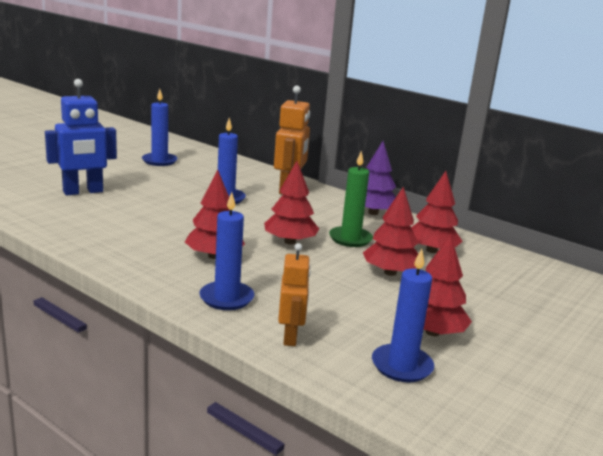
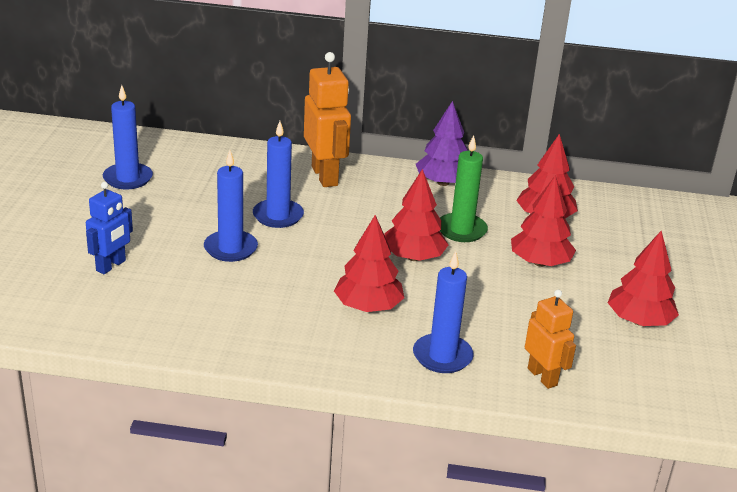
camera: 30 degrees left, 10 degrees up
blue robot [45,79,117,195] -> blue robot [86,182,133,274], size x0.62
blue candle [372,249,434,382] -> blue candle moved to [204,150,258,262]

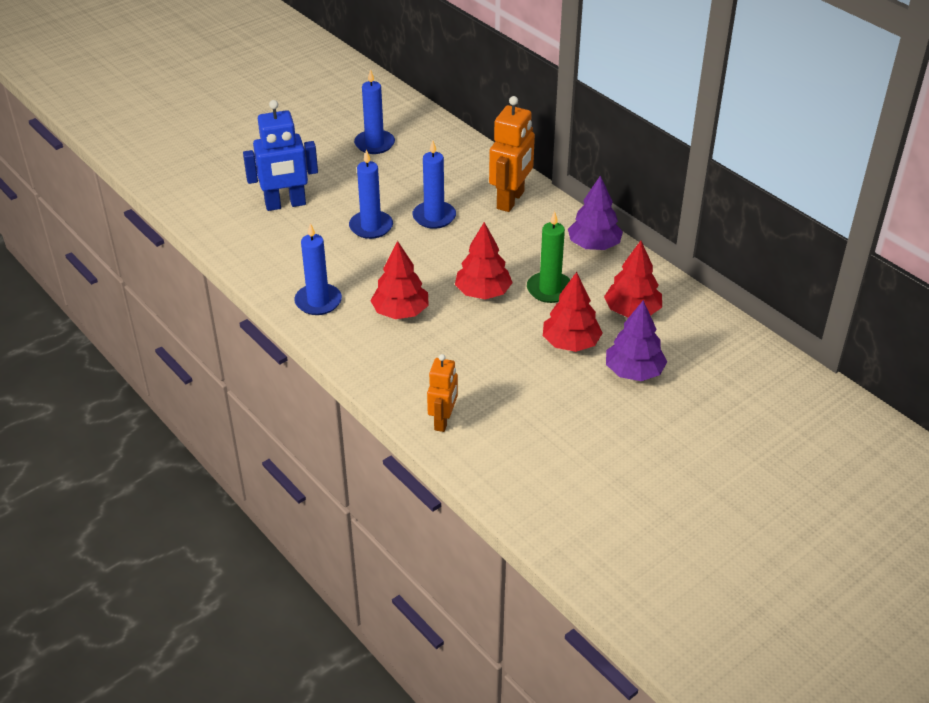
camera: 45 degrees right, 10 degrees up
blue robot [86,182,133,274] -> blue robot [243,100,318,211], size x1.60
blue candle [413,251,474,373] -> blue candle moved to [294,223,342,315]
red tree [608,231,679,326] -> none
none -> purple tree [606,300,667,381]

